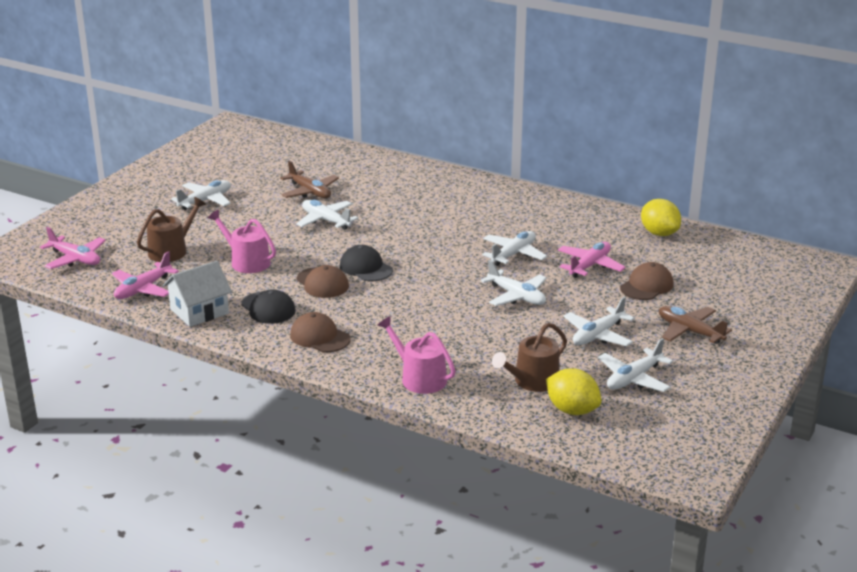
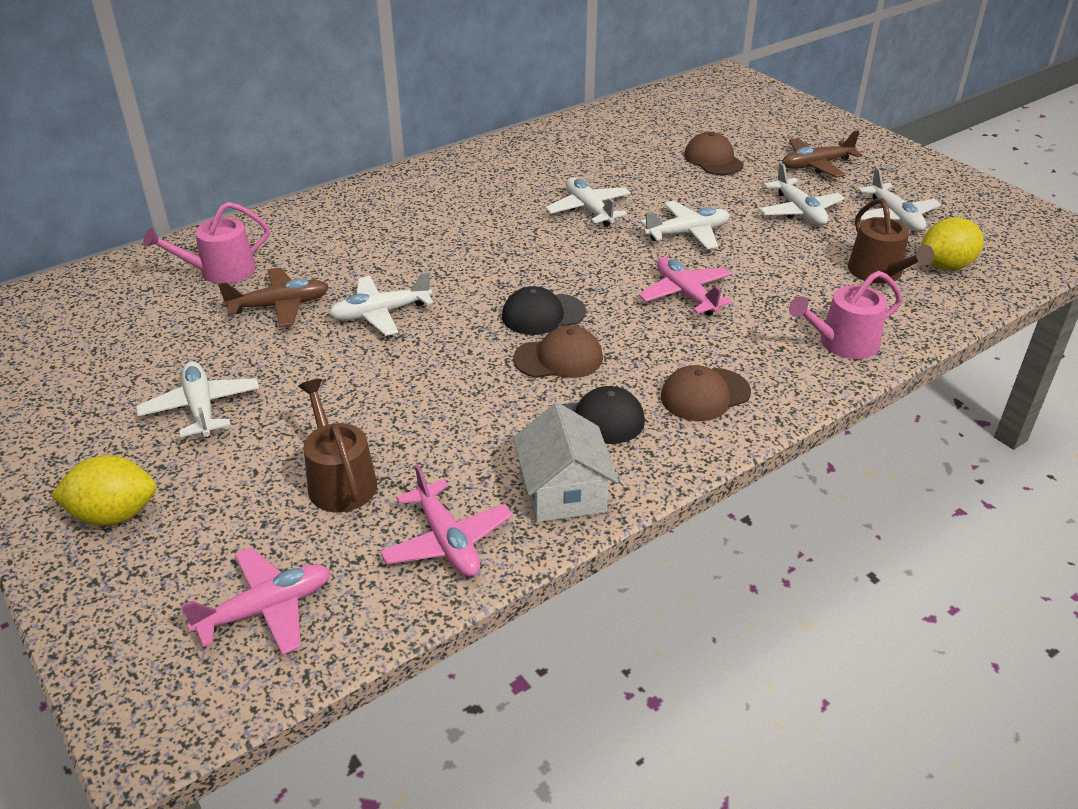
camera: 65 degrees left, 10 degrees up
pink watering can [208,210,276,273] -> pink watering can moved to [143,202,270,284]
pink plane [558,242,626,278] -> pink plane moved to [638,257,733,316]
yellow lemon [641,199,681,236] -> yellow lemon moved to [51,455,156,526]

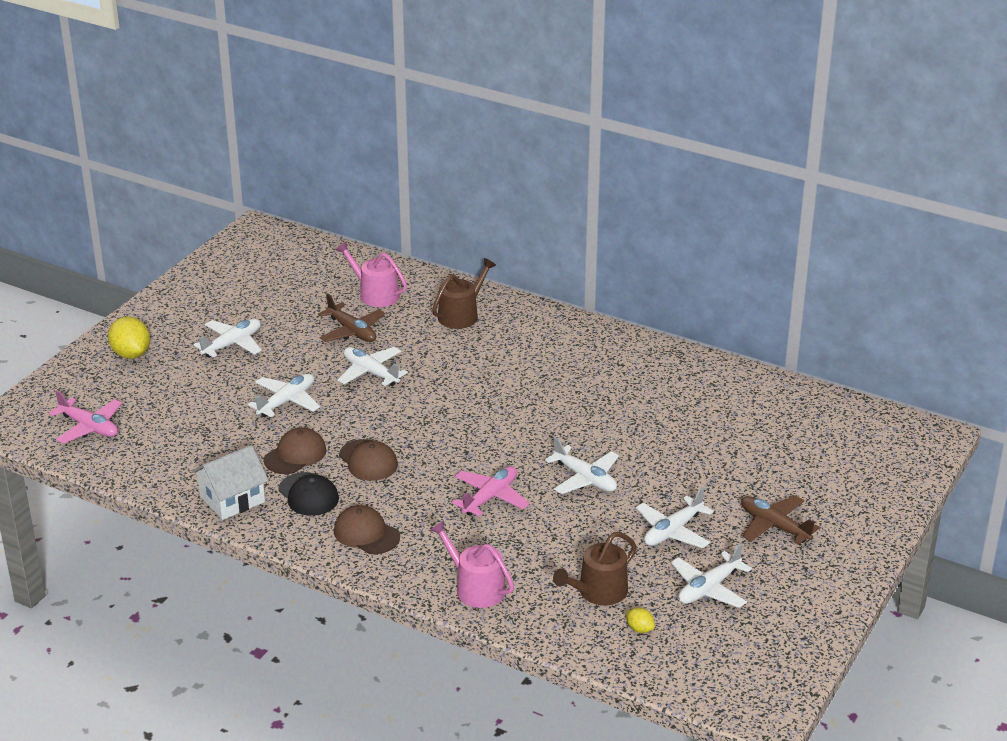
camera: 65 degrees right, 5 degrees down
brown watering can [298,379,377,512] -> brown watering can moved to [432,258,496,329]
pink plane [380,464,513,577] -> none
black cap [502,286,586,335] -> none
white plane [545,177,631,227] -> white plane moved to [248,374,320,417]
brown cap [684,132,744,175] -> brown cap moved to [264,428,327,474]
yellow lemon [922,217,984,270] -> yellow lemon [626,608,655,633], size x0.50

